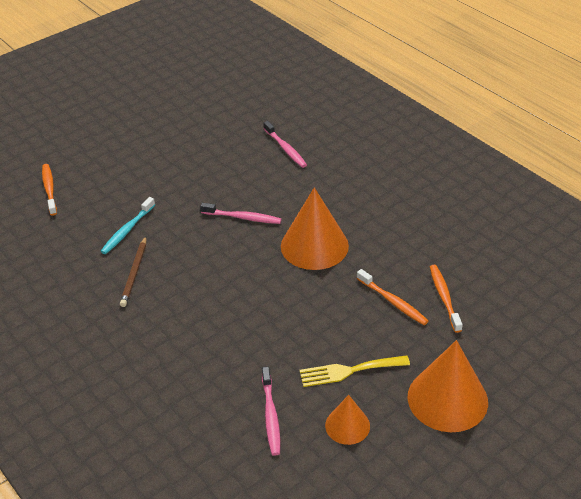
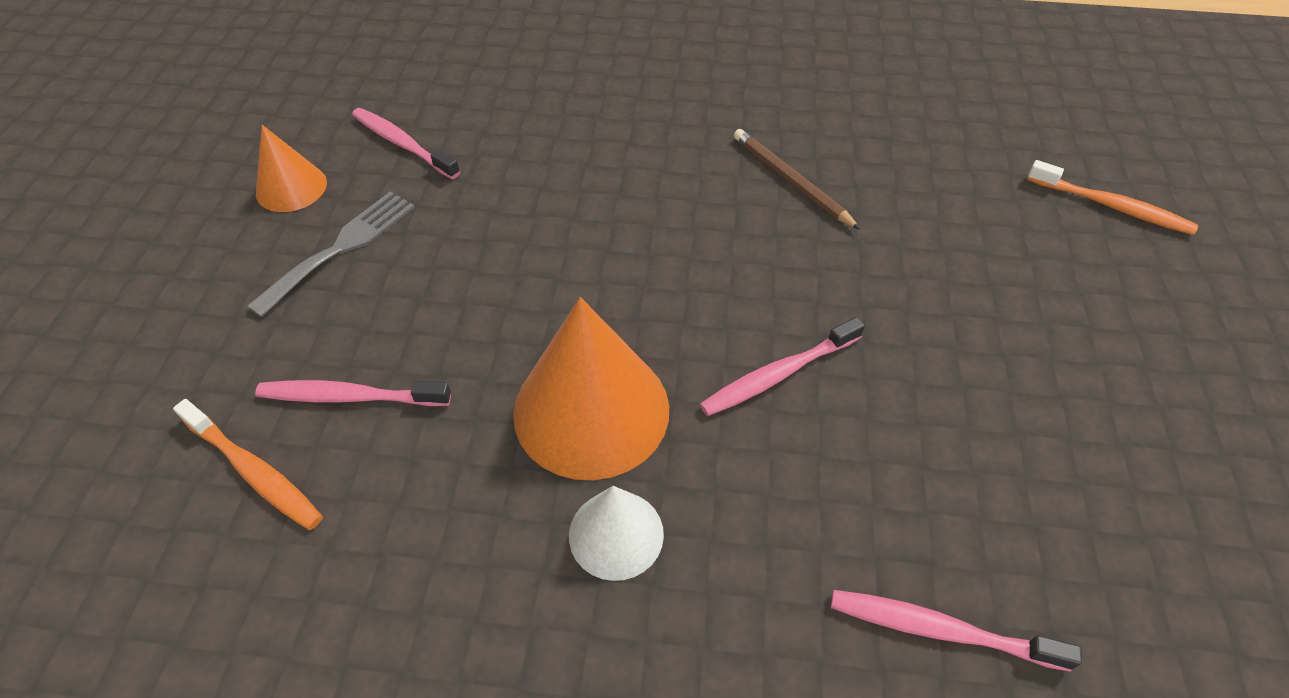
camera: 135 degrees right, 10 degrees up
turquoise toothbrush [100,197,155,254] -> none
yellow fork [299,355,410,387] -> grey fork [247,191,415,317]
orange toothbrush [357,269,429,325] -> pink toothbrush [255,380,451,406]
orange cone [408,340,488,432] -> none
none -> white cone [569,486,664,581]

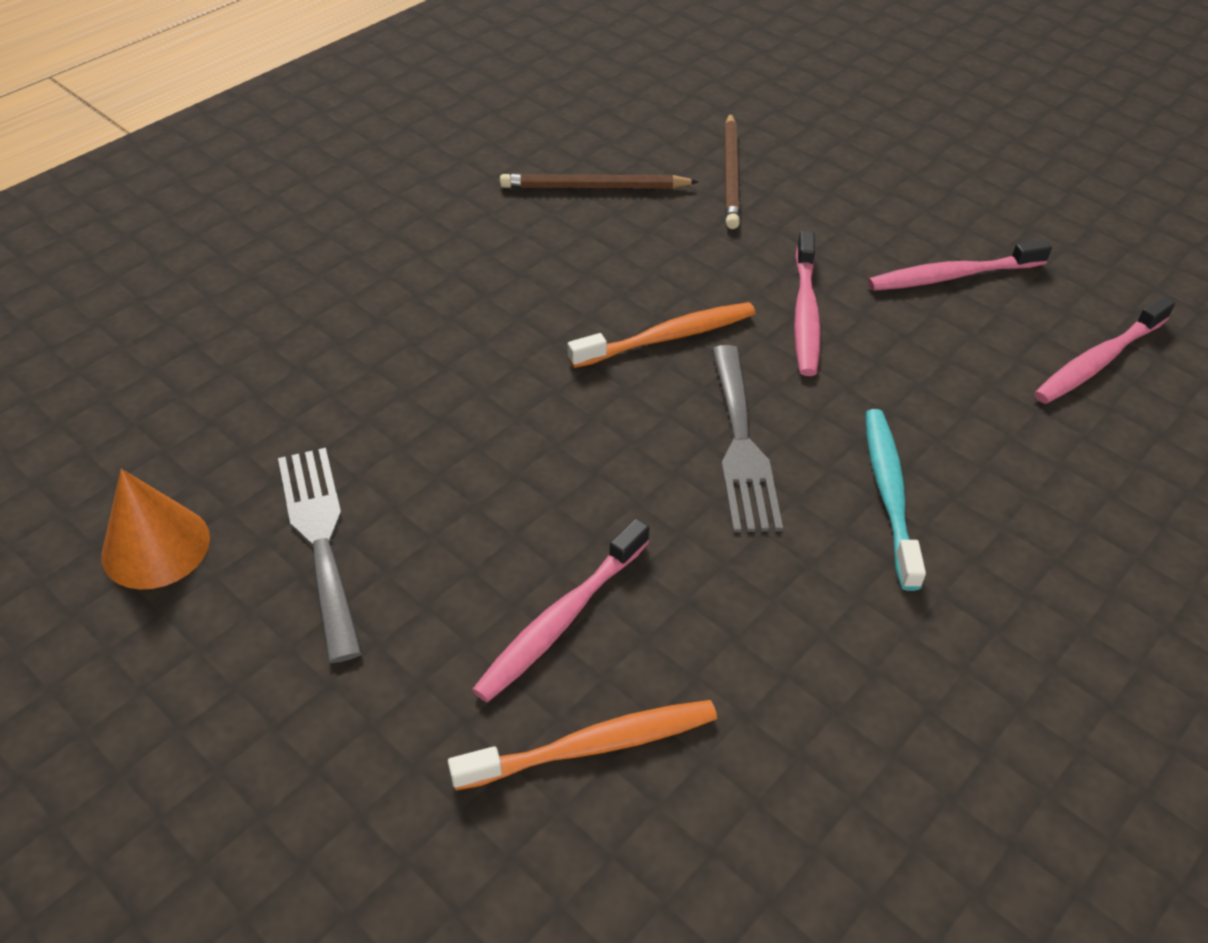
camera: 55 degrees left, 5 degrees down
pink toothbrush [352,108,460,179] -> pink toothbrush moved to [868,239,1052,291]
orange cone [513,297,669,480] -> grey fork [712,345,783,532]
white cone [569,486,664,581] -> turquoise toothbrush [865,409,926,591]
orange toothbrush [1027,160,1198,235] -> orange toothbrush moved to [568,302,756,368]
none -> brown pencil [724,113,740,229]

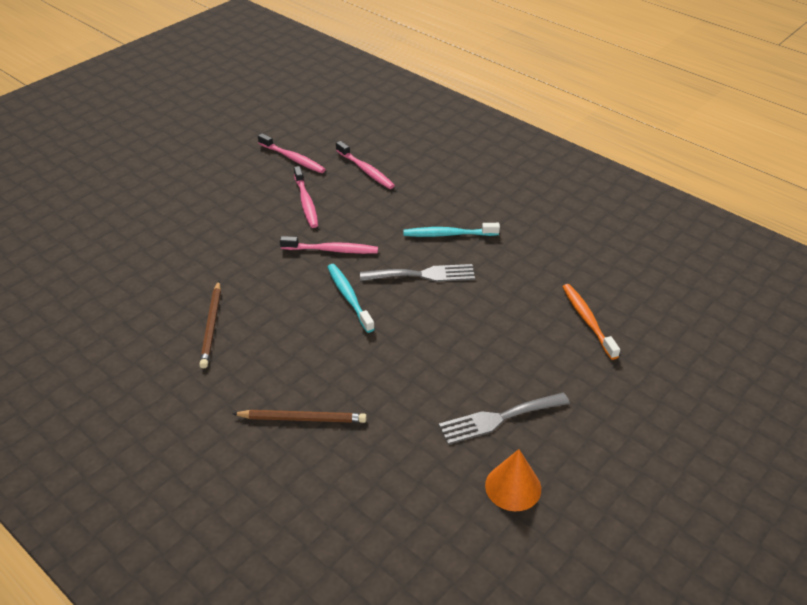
camera: 90 degrees left, 5 degrees down
pink toothbrush [472,518,649,702] -> pink toothbrush moved to [258,133,326,173]
orange toothbrush [568,302,756,368] -> turquoise toothbrush [327,264,375,333]
brown pencil [724,113,740,229] -> brown pencil moved to [232,410,367,423]

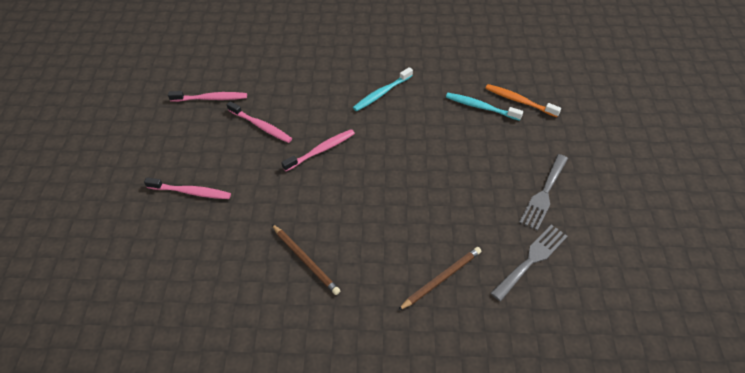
camera: 40 degrees left, 10 degrees up
turquoise toothbrush [327,264,375,333] -> turquoise toothbrush moved to [446,93,523,121]
pink toothbrush [336,141,395,189] -> pink toothbrush moved to [144,178,231,199]
grey fork [360,264,475,282] -> grey fork moved to [491,224,567,301]
orange cone [485,449,541,511] -> none

